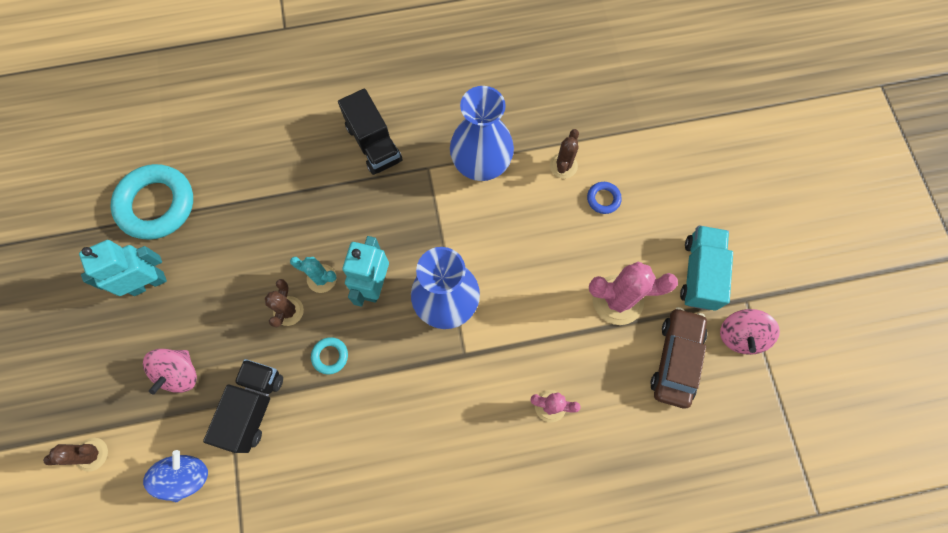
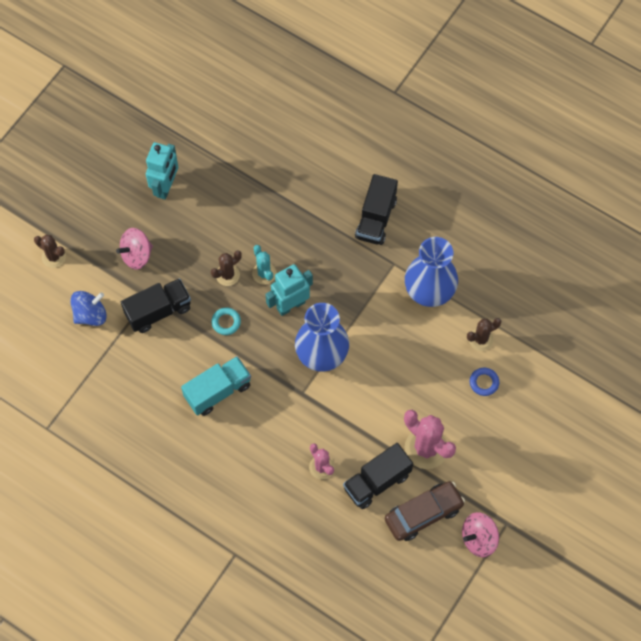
camera: 45 degrees right, 5 degrees down
turquoise robot [79,240,167,296] -> turquoise robot turned 90 degrees clockwise [146,142,178,200]
turquoise ring [110,164,193,240] -> none
turquoise truck [680,225,733,311] -> turquoise truck moved to [181,356,251,416]
none -> black truck [343,443,413,509]

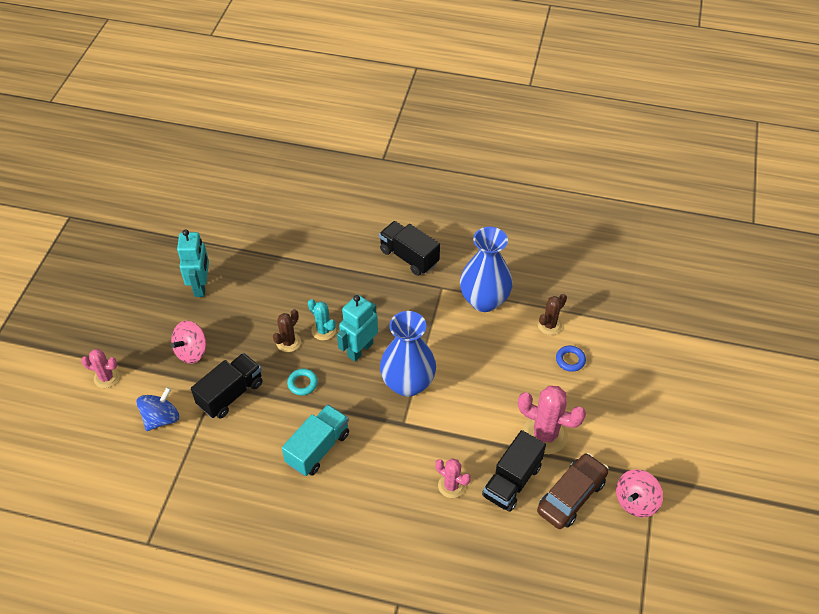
camera: 20 degrees left, 15 degrees down
brown cactus [34,235,66,268] -> pink cactus [81,349,119,388]
black truck [355,174,398,245] -> black truck turned 135 degrees clockwise [379,221,440,276]

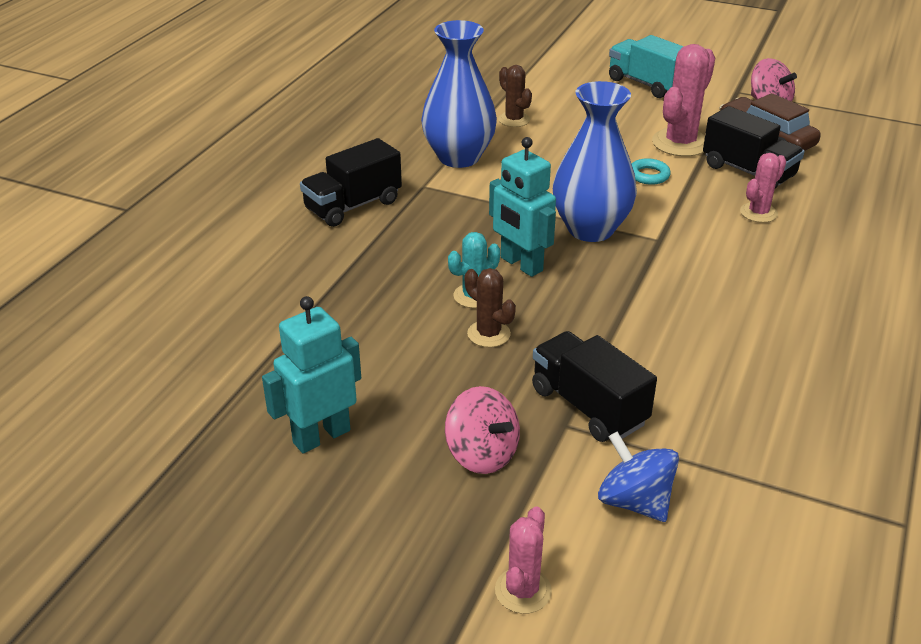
camera: 80 degrees left, 15 degrees down
turquoise robot [177,229,209,297] -> turquoise robot turned 45 degrees counterclockwise [262,296,361,454]
turquoise truck [282,404,349,476] -> turquoise truck moved to [609,35,684,98]
turquoise ring [287,369,318,395] -> turquoise ring moved to [631,158,671,185]
blue ring [556,346,586,372] -> none

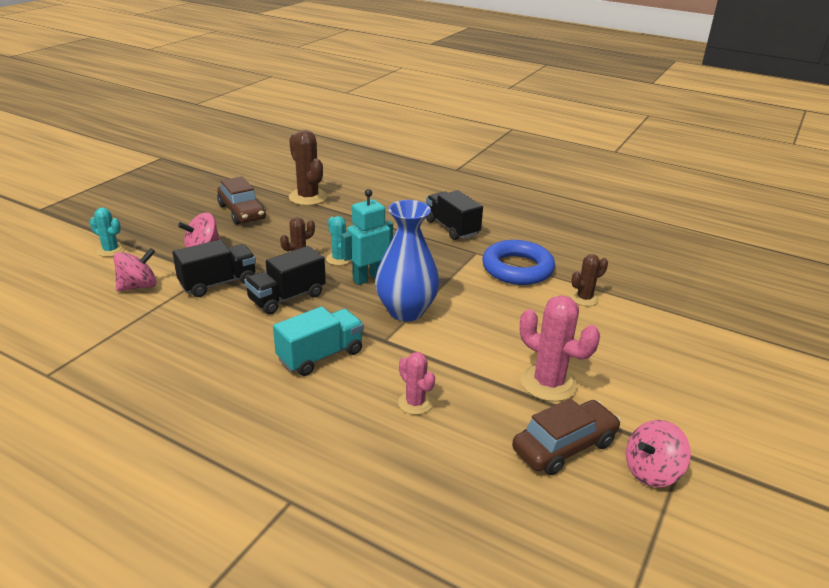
camera: 95 degrees right, 5 degrees down
turquoise robot [262,296,361,454] -> brown car [217,177,266,225]
blue vase [421,20,497,168] -> blue ring [482,240,555,285]
pink cactus [495,506,552,614] -> turquoise cactus [89,207,125,257]
blue spinning top [598,432,679,522] -> pink spinning top [114,248,157,291]
turquoise truck [609,35,684,98] -> turquoise truck moved to [273,306,364,376]
turquoise ring [631,158,671,185] -> none
black truck [703,106,805,189] -> black truck moved to [244,246,326,314]
none -> brown cactus [289,130,328,206]

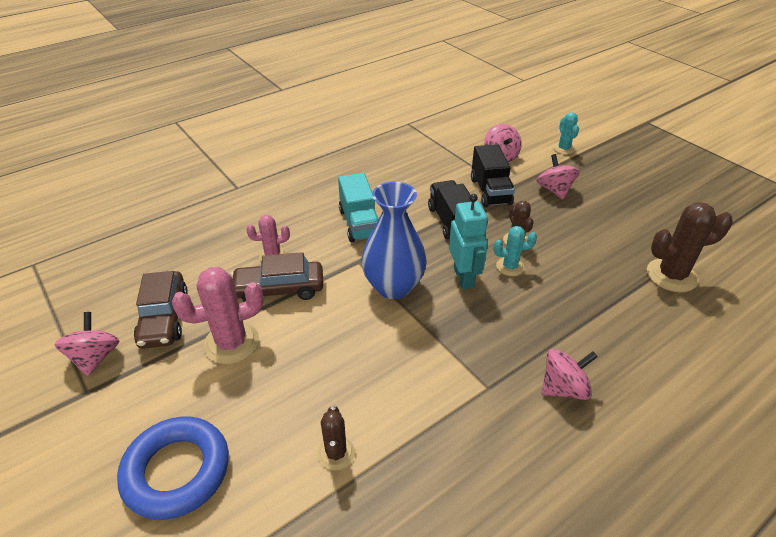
camera: 115 degrees right, 10 degrees up
turquoise cactus [89,207,125,257] -> turquoise cactus turned 60 degrees counterclockwise [553,112,579,155]
brown car [217,177,266,225] -> brown car moved to [231,252,324,302]
black truck [426,190,483,240] -> pink spinning top [542,349,598,400]
blue ring [482,240,555,285] -> blue ring moved to [117,416,229,520]

